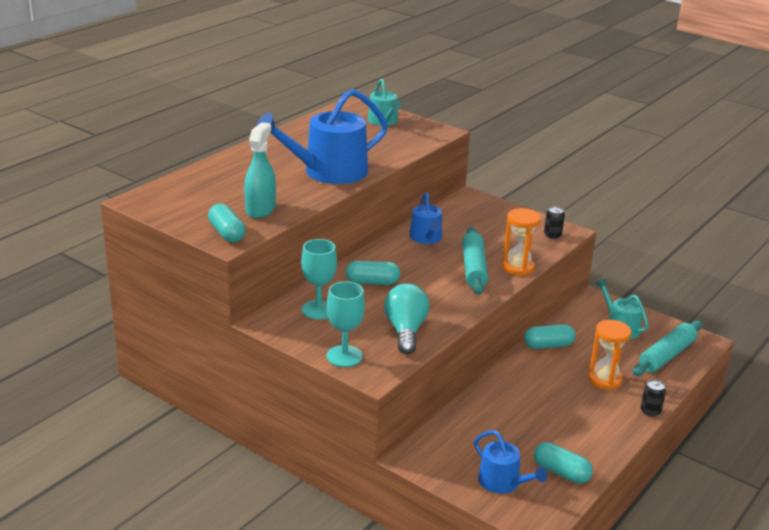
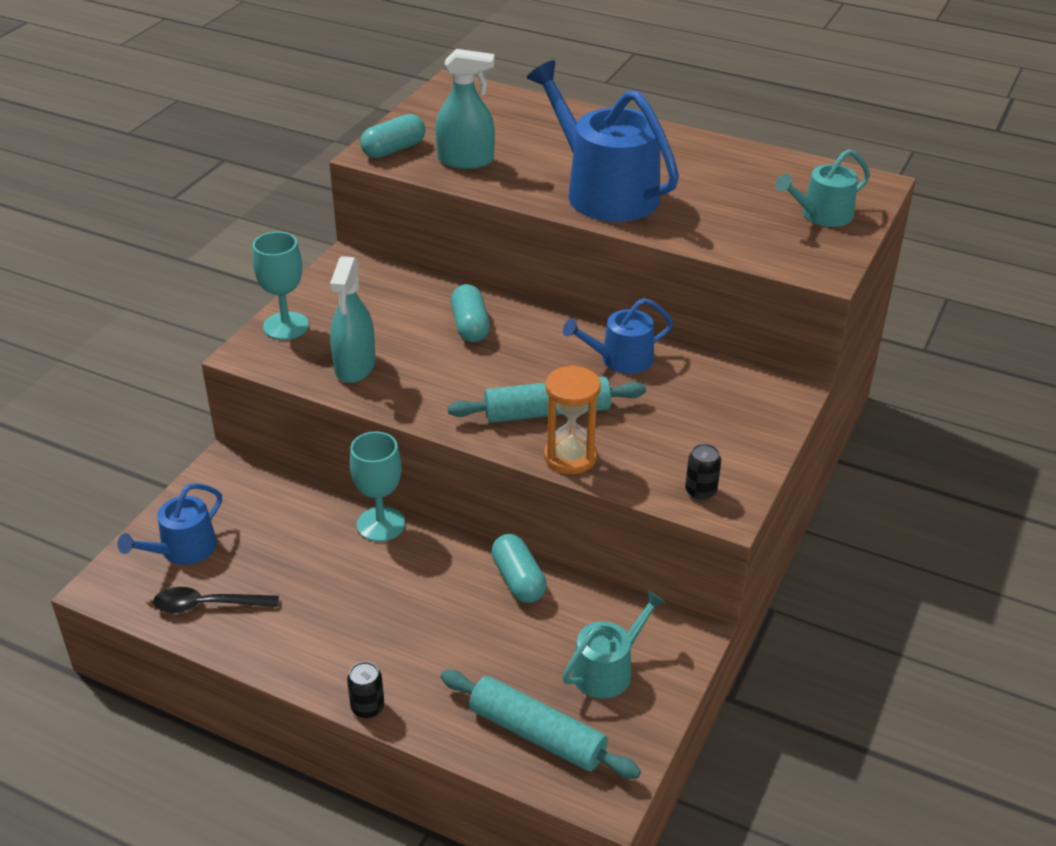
camera: 80 degrees right, 10 degrees up
turquoise goblet [301,239,337,319] -> turquoise goblet moved to [350,431,405,542]
turquoise light bulb [384,283,429,354] -> turquoise spray bottle [330,256,375,383]
turquoise capsule [534,442,593,484] -> black spoon [153,587,279,613]
orange hourglass [588,320,632,390] -> none

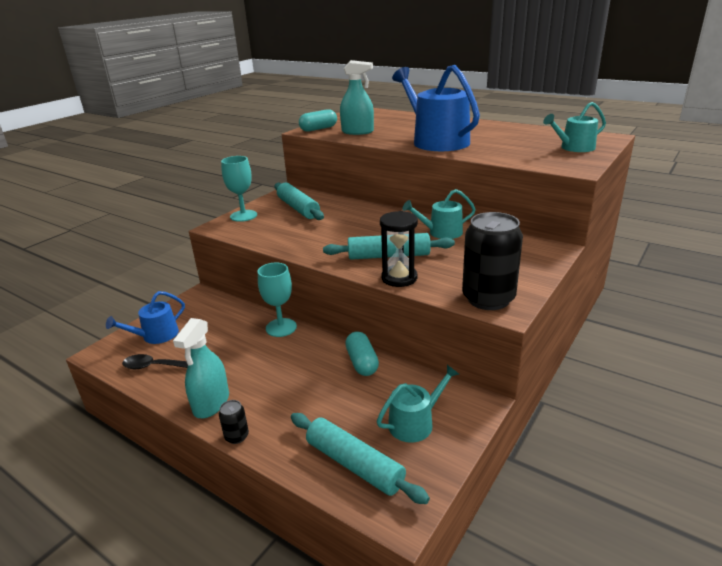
camera: 10 degrees right, 10 degrees down
turquoise spray bottle [330,256,375,383] -> turquoise spray bottle moved to [173,318,229,418]
turquoise capsule [451,284,490,342] -> none
orange hourglass [544,365,601,474] -> black hourglass [380,211,418,287]
blue watering can [563,298,673,374] -> turquoise watering can [402,189,476,239]
black can [685,444,721,500] -> black can [462,212,523,310], size x2.29
none -> turquoise rolling pin [275,183,324,220]

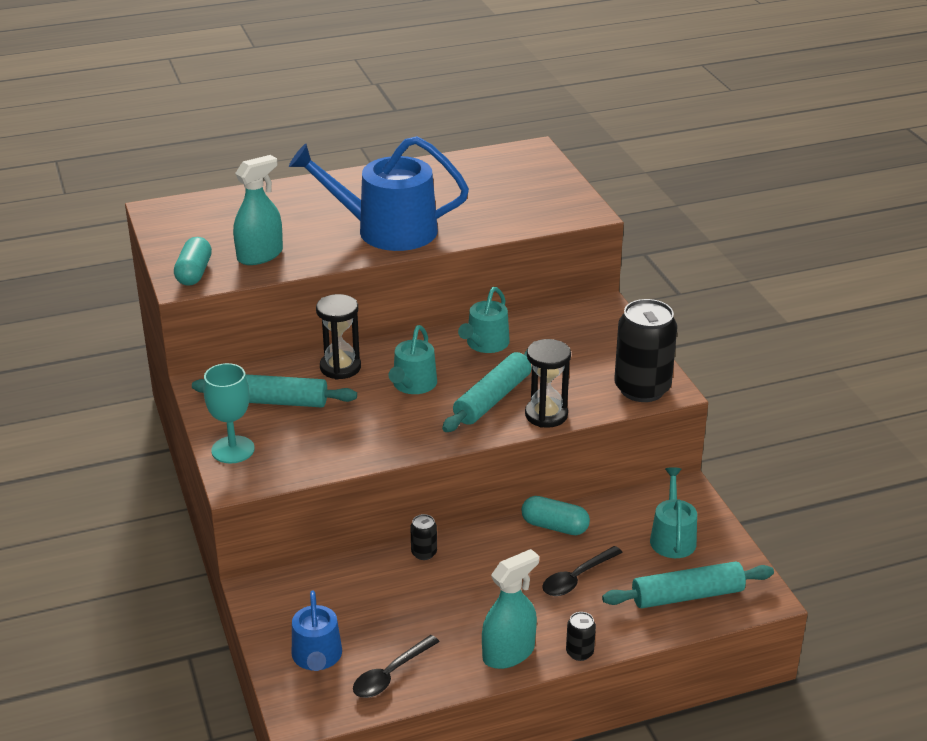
camera: 55 degrees left, 5 degrees up
turquoise spray bottle [173,318,229,418] -> turquoise spray bottle turned 90 degrees counterclockwise [482,549,539,669]
turquoise goblet [258,263,297,337] -> black can [410,514,437,560]
turquoise watering can [543,102,606,152] -> turquoise watering can moved to [388,325,437,394]
none -> black hourglass [316,294,361,380]
none -> black spoon [542,546,623,596]

